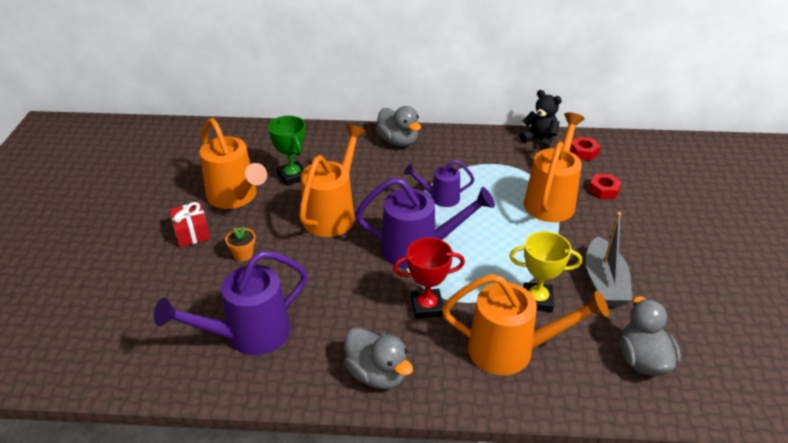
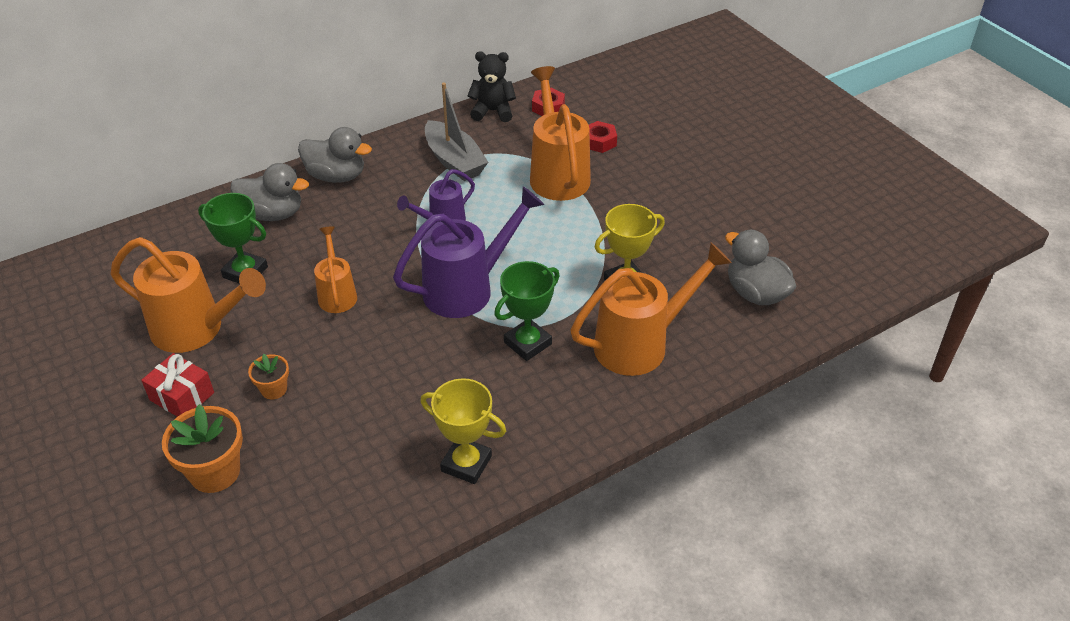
camera: 35 degrees left, 5 degrees up
purple watering can [154,251,308,355] -> none
orange watering can [299,124,366,237] -> orange watering can [314,226,357,313], size x0.57
grey duck [344,327,413,389] -> grey duck moved to [230,163,309,221]
red trophy [393,238,465,319] -> green trophy [494,261,560,361]
grey boat [586,212,632,307] -> grey boat moved to [425,83,488,181]
none -> orange flower pot [162,404,243,493]
none -> yellow trophy [420,378,506,484]

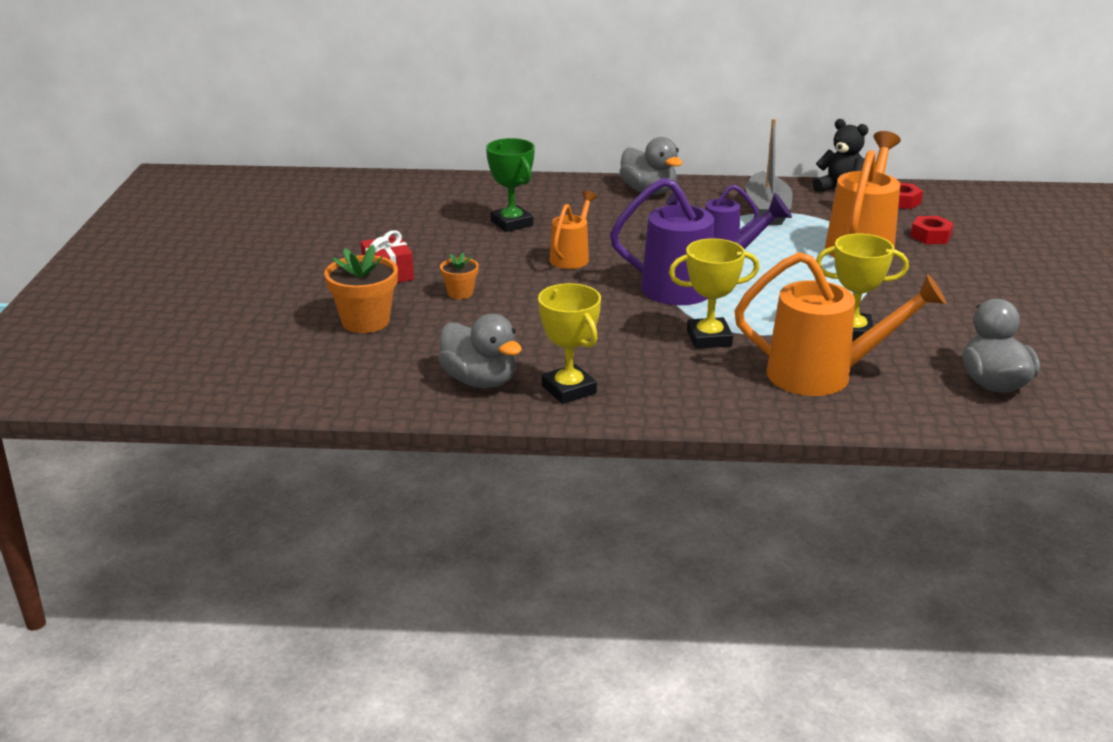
camera: 35 degrees right, 15 degrees down
orange watering can [111,237,266,353] -> none
grey duck [230,163,309,221] -> grey duck moved to [438,314,522,388]
green trophy [494,261,560,361] -> yellow trophy [669,238,759,349]

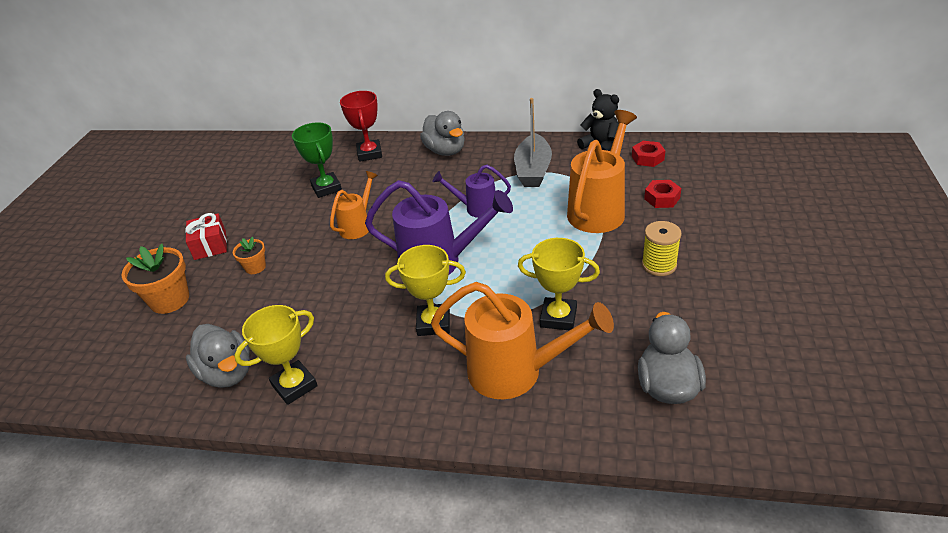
camera: 10 degrees right, 10 degrees up
yellow trophy [538,283,601,404] -> yellow trophy turned 75 degrees clockwise [234,305,318,405]
none -> red trophy [340,91,382,162]
none -> yellow spool [642,221,682,276]

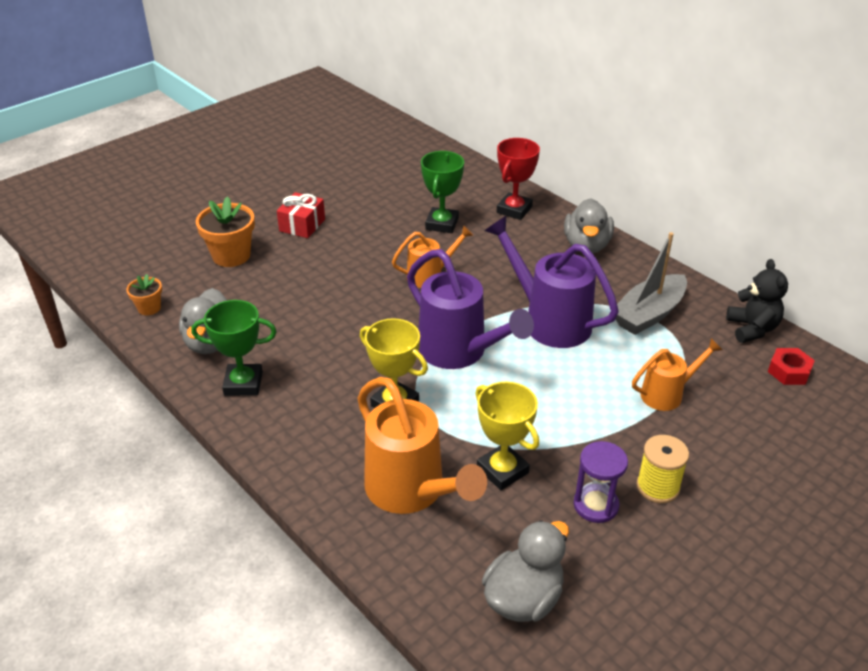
camera: 35 degrees right, 0 degrees up
orange flower pot [233,237,266,274] -> orange flower pot moved to [126,274,162,315]
yellow trophy [234,305,318,405] -> green trophy [191,300,277,396]
purple watering can [432,165,511,218] -> purple watering can [484,216,619,348], size x1.75
orange watering can [567,110,637,233] -> orange watering can [632,338,722,411], size x0.57
red nut [644,180,681,208] -> none
none -> purple hourglass [574,441,628,523]

